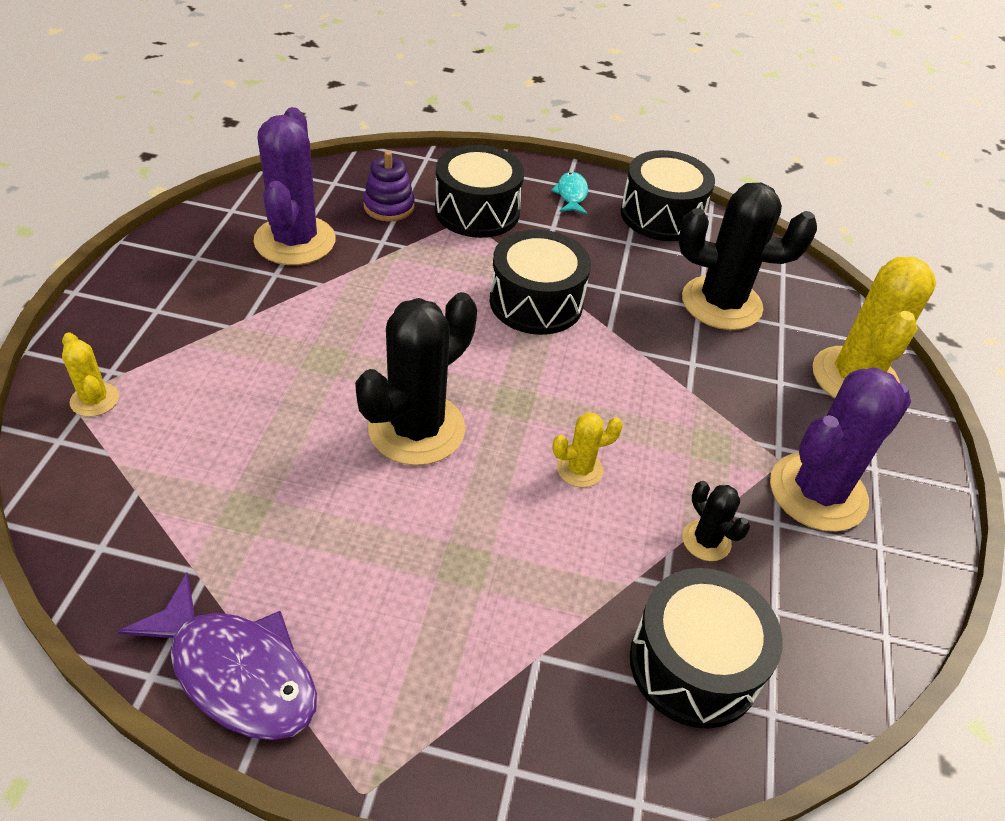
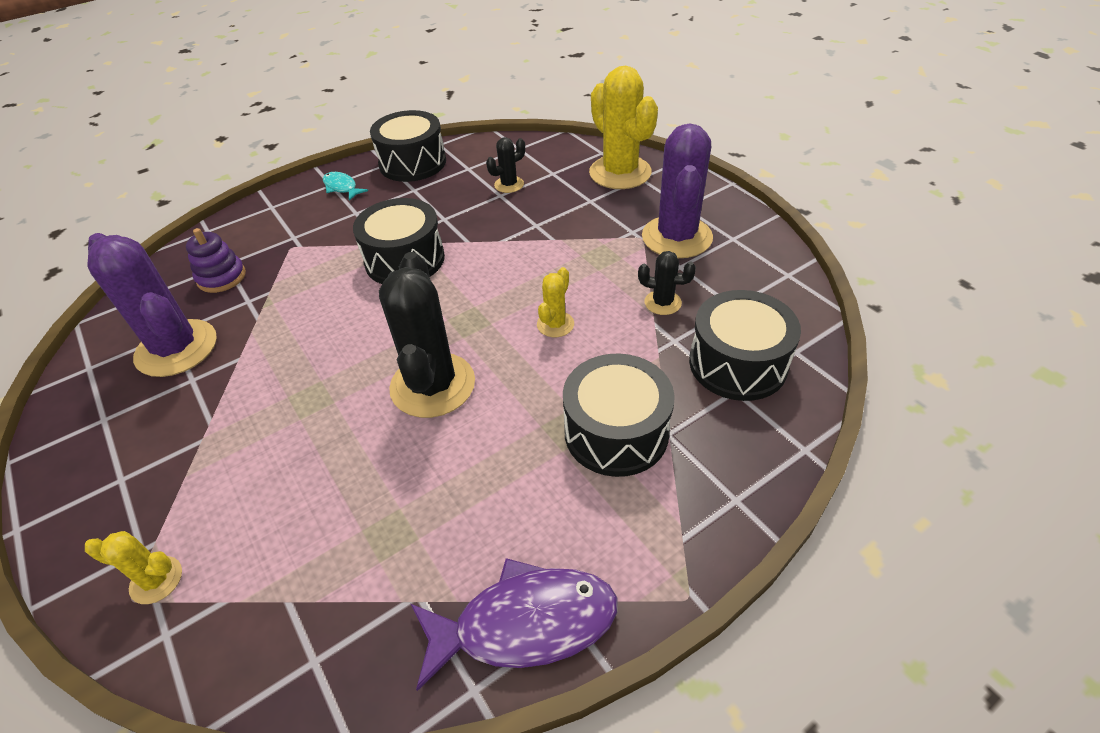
camera: 40 degrees left, 0 degrees up
black drum [435,145,524,238] -> black drum moved to [563,353,675,477]
black cactus [679,183,817,330] -> black cactus [486,137,525,193], size x0.48

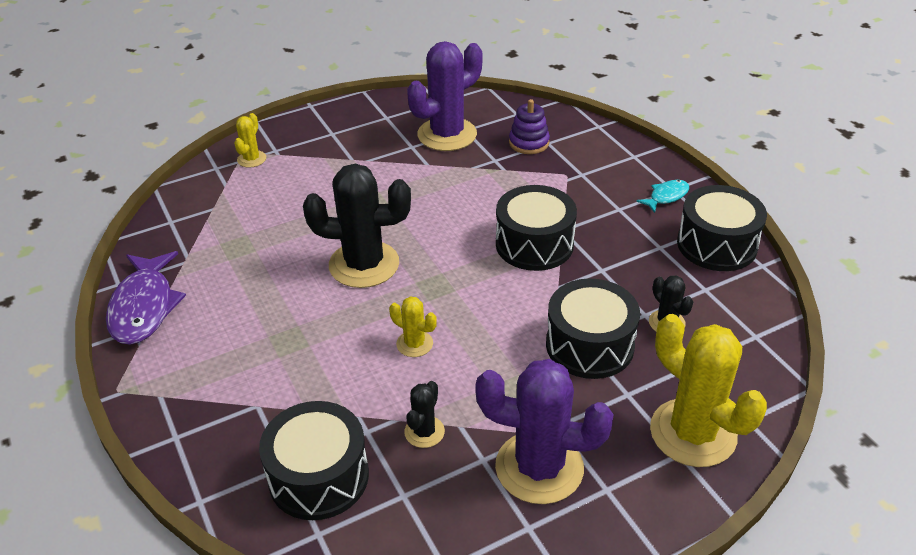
camera: 95 degrees right, 5 degrees down
black drum [563,353,675,477] -> black drum moved to [546,278,640,379]
yellow cactus [589,66,658,189] -> yellow cactus turned 75 degrees clockwise [650,314,767,467]

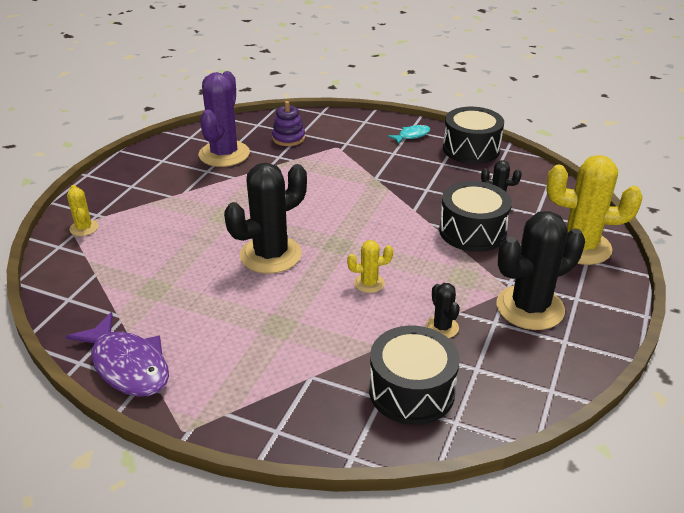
camera: 40 degrees left, 5 degrees down
purple cactus [475,359,614,504] -> black cactus [496,211,585,330]
black drum [496,185,577,271] -> none
turquoise fish [636,180,689,213] -> turquoise fish turned 45 degrees clockwise [388,125,430,144]

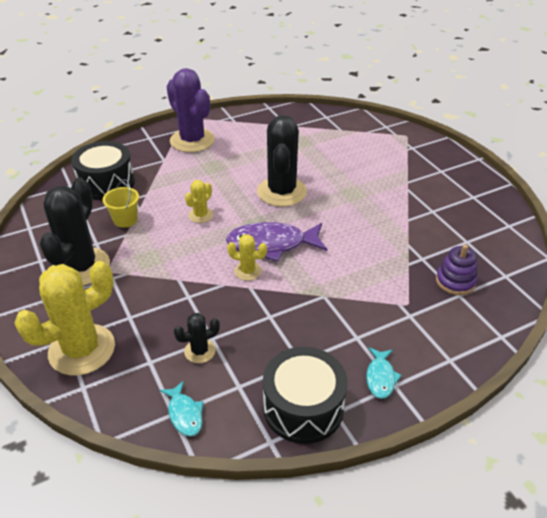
camera: 130 degrees right, 5 degrees up
purple fish [66,312,169,397] -> purple fish moved to [226,222,327,262]
yellow cactus [67,185,98,236] -> yellow cactus moved to [227,234,267,281]
purple cactus [198,71,250,167] -> purple cactus moved to [166,68,215,152]
black cactus [426,283,460,338] -> yellow bucket [103,179,139,228]
black drum [439,181,512,252] -> none
none -> turquoise fish [159,381,203,436]

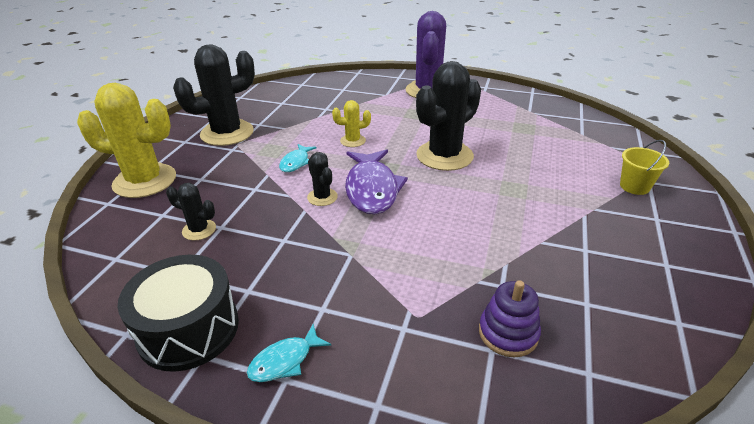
camera: 45 degrees right, 5 degrees down
black drum [71,141,135,200] -> none
yellow bucket [103,179,139,228] -> yellow bucket moved to [620,140,669,195]
turquoise fish [159,381,203,436] -> turquoise fish moved to [279,144,316,172]
purple fish [226,222,327,262] -> purple fish turned 135 degrees counterclockwise [345,149,408,214]
yellow cactus [227,234,267,281] -> black cactus [307,152,338,206]

